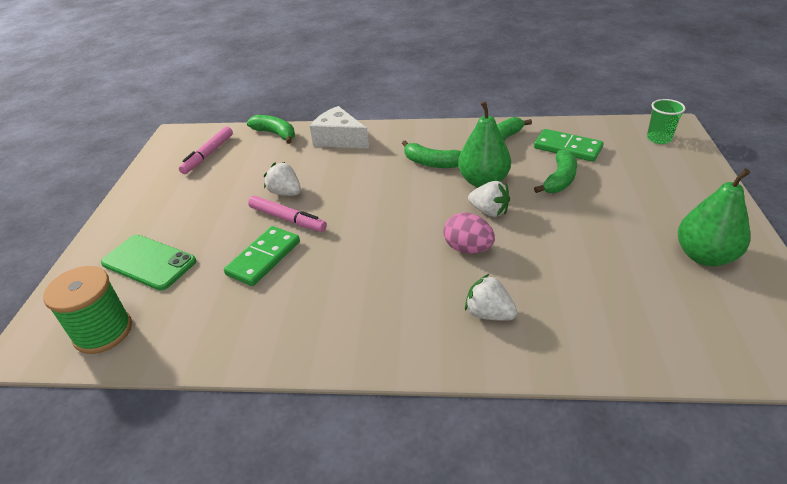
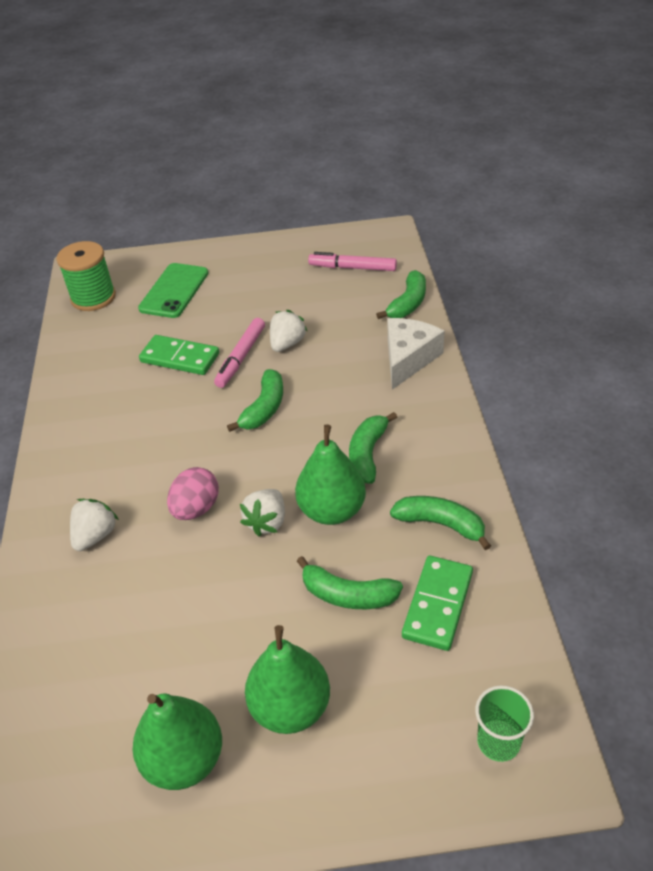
camera: 80 degrees right, 5 degrees up
none -> green banana [227,369,283,432]
none -> green pear [245,625,330,734]

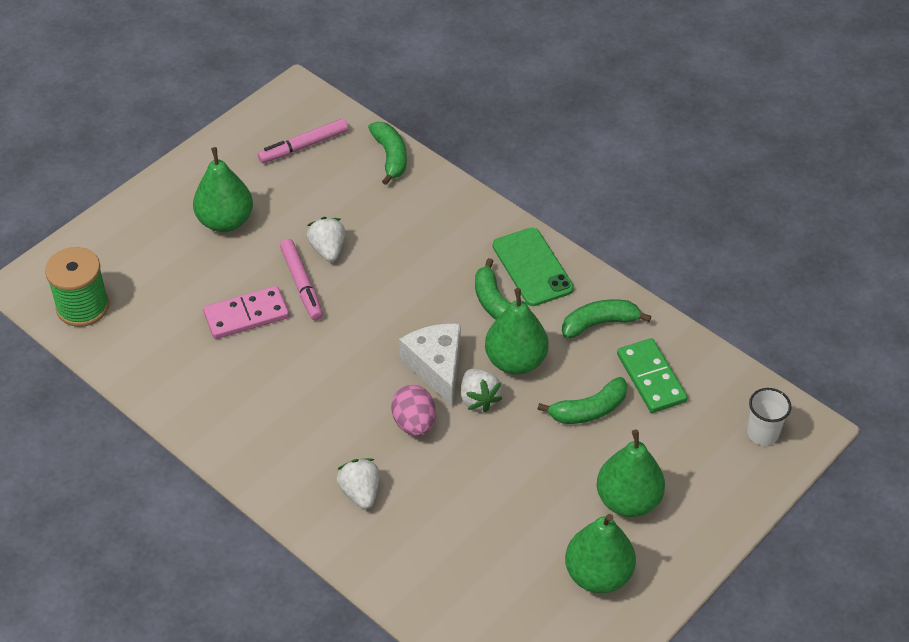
camera: 45 degrees left, 5 degrees up
green phone [138,263,208,318] -> green phone moved to [493,228,574,306]
green domino [139,335,219,375] -> pink domino [203,286,289,339]
green banana [227,369,283,432] -> none
white cheese [388,318,444,390] -> white cheese moved to [399,323,461,407]
green cup [475,685,534,762] -> white cup [747,388,791,445]
none -> green pear [193,147,253,232]

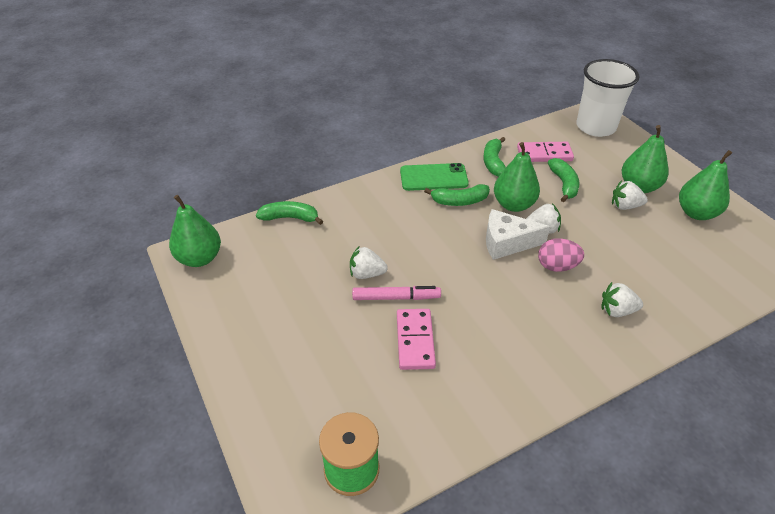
camera: 70 degrees left, 5 degrees down
green pear [193,147,253,232] -> green pear moved to [169,195,221,267]
pink marker [258,118,348,163] -> none
green domino [617,338,688,413] -> pink domino [517,142,574,162]
white cup [747,388,791,445] -> white cup [576,59,640,137], size x2.08
none -> white strawberry [612,180,648,210]

